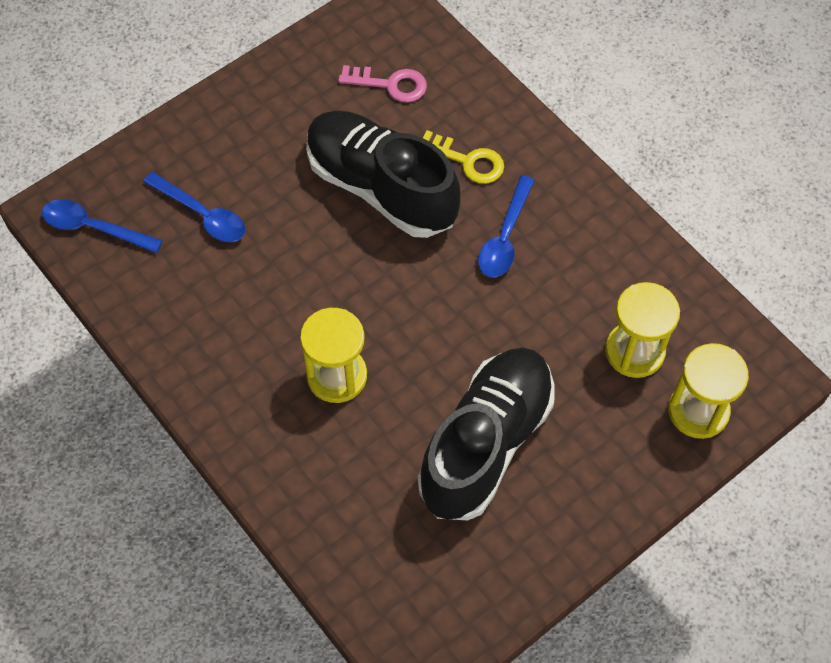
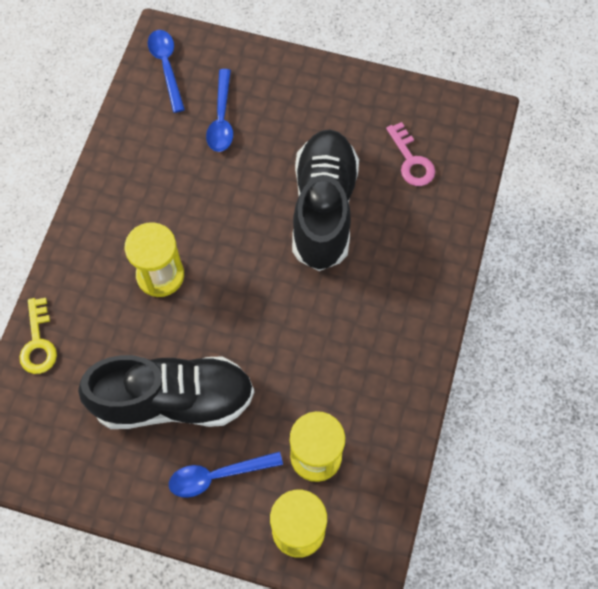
camera: 55 degrees right, 5 degrees up
yellow key [423,130,504,184] -> yellow key moved to [20,298,57,374]
blue spoon [478,175,535,277] -> blue spoon moved to [169,451,283,498]

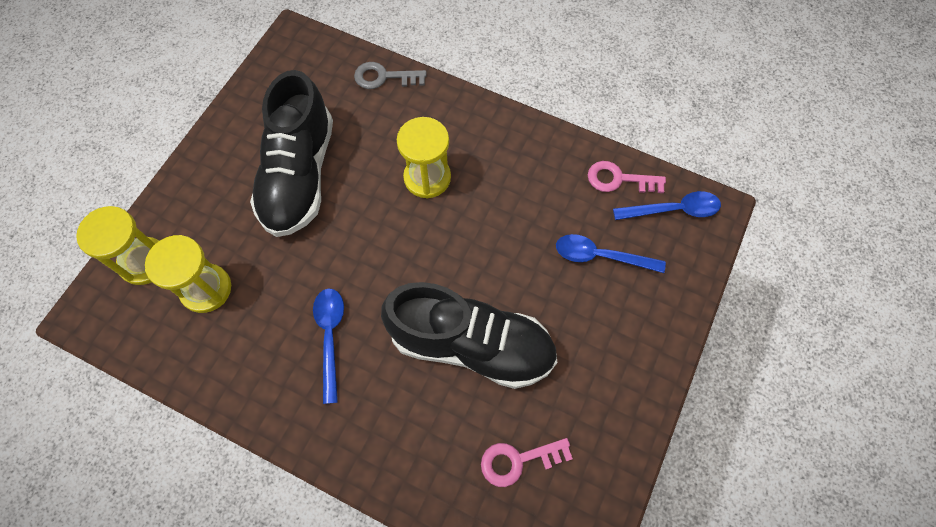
camera: 100 degrees right, 0 degrees up
yellow key [20,298,57,374] -> grey key [354,62,427,89]
blue spoon [169,451,283,498] -> blue spoon moved to [313,288,344,404]
none -> pink key [588,161,666,193]

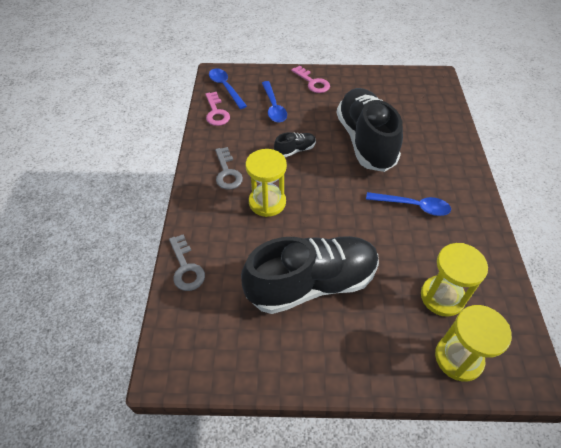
camera: 115 degrees left, 15 degrees down
blue spoon [313,288,344,404] -> blue spoon turned 135 degrees counterclockwise [366,192,451,216]
pink key [481,438,573,487] -> pink key moved to [291,66,330,93]
none -> grey key [215,147,243,190]
none -> black shoe [274,132,316,157]

